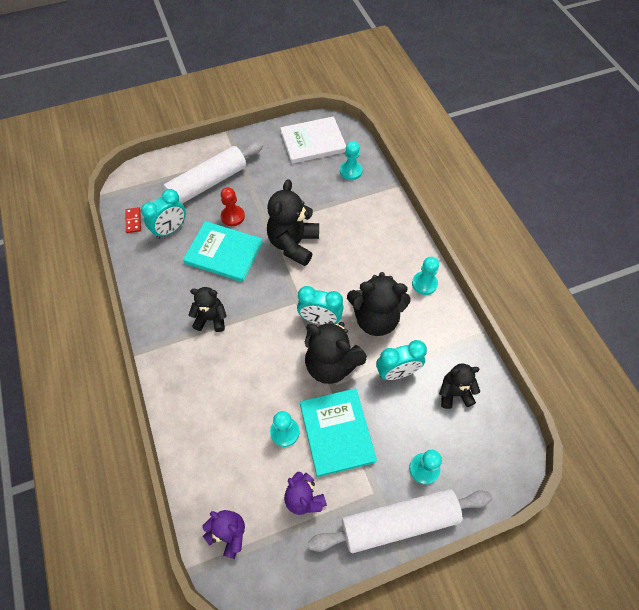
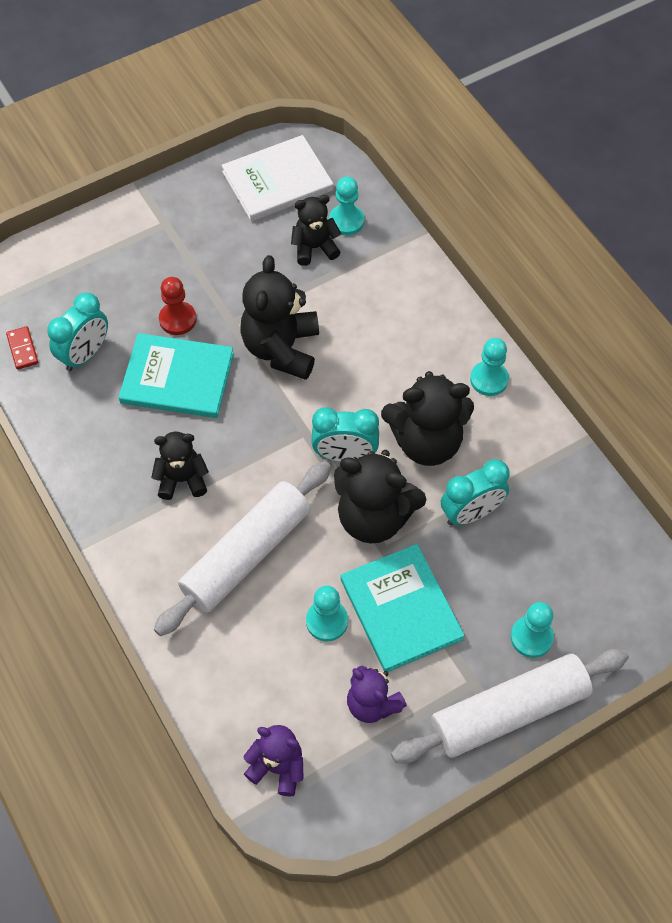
camera: 10 degrees left, 0 degrees up
white rolling pin [148,142,263,204] -> white rolling pin moved to [154,461,331,636]
black teddy bear [439,363,480,409] -> black teddy bear moved to [291,195,341,266]

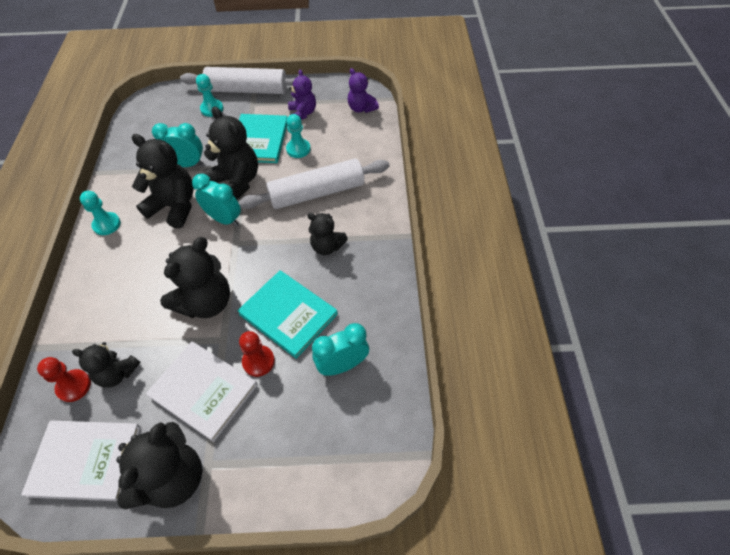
camera: 150 degrees left, 5 degrees down
red domino [6,326,38,370] -> none
turquoise pawn [329,177,365,235] -> red pawn [37,357,91,402]
none -> black teddy bear [116,422,203,510]
none -> white book [146,342,257,442]

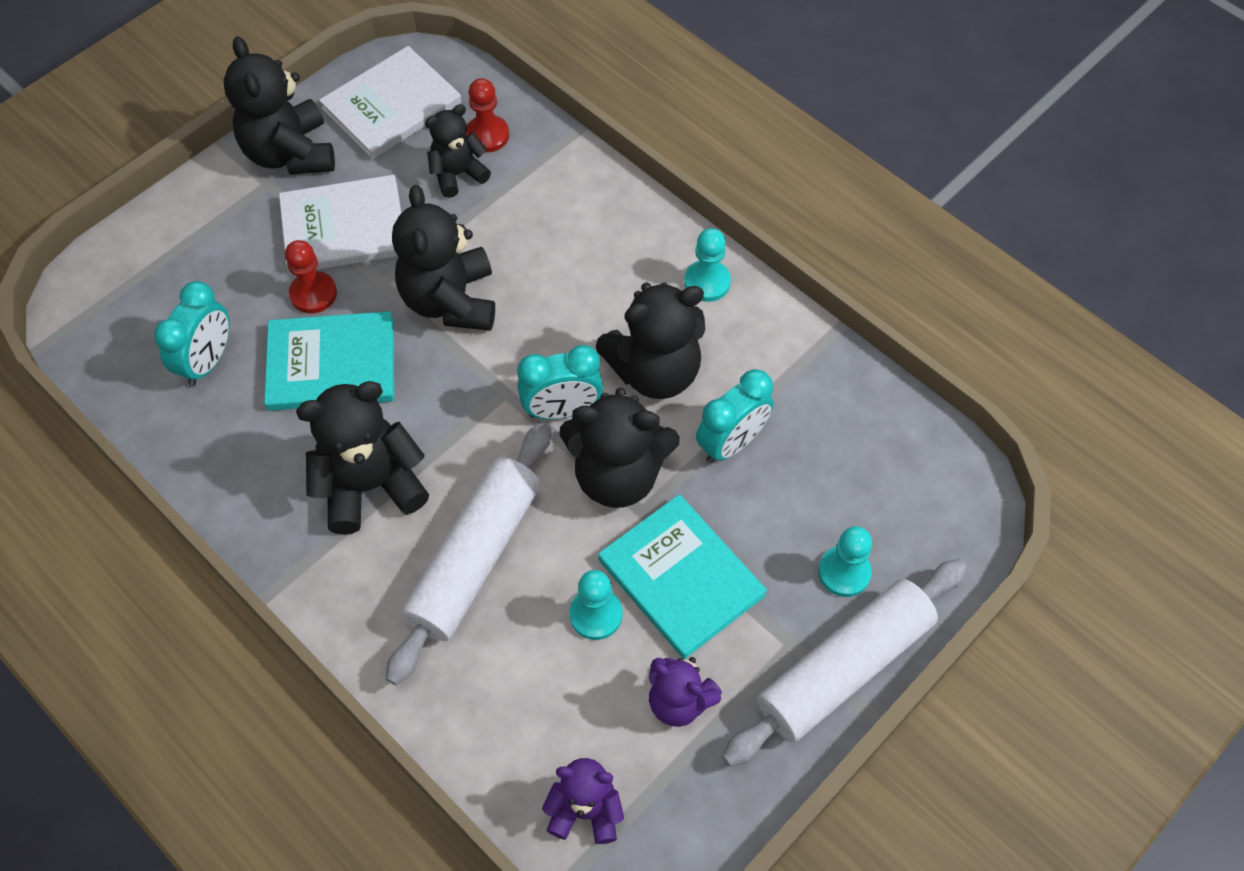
camera: 135 degrees right, 5 degrees up
black teddy bear [307,213,348,255] -> black teddy bear [296,381,429,535], size x1.65

